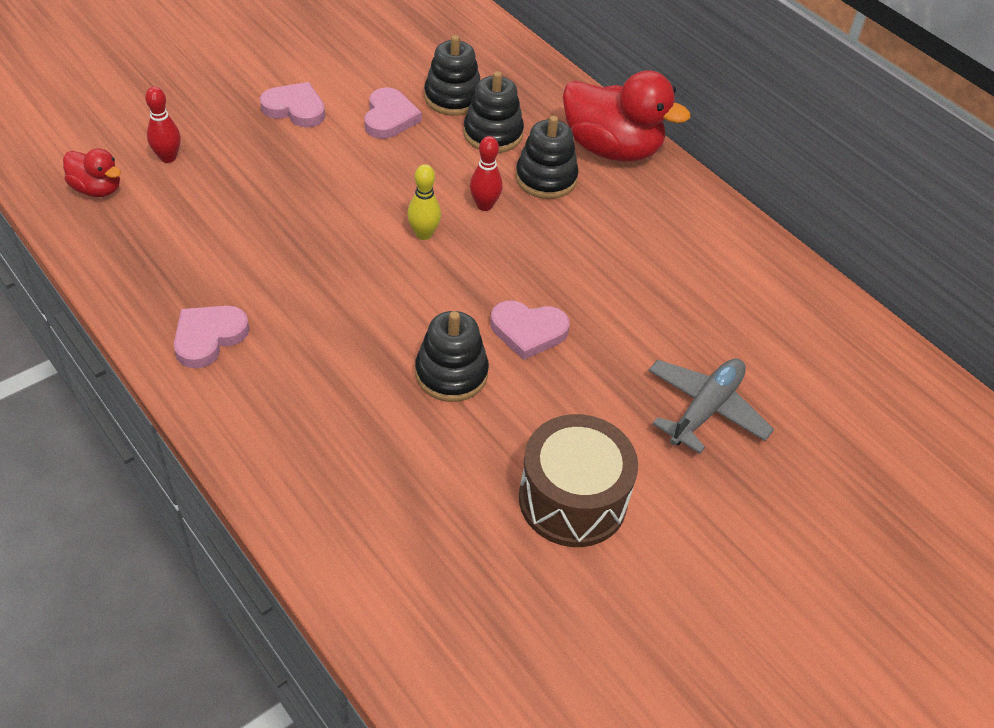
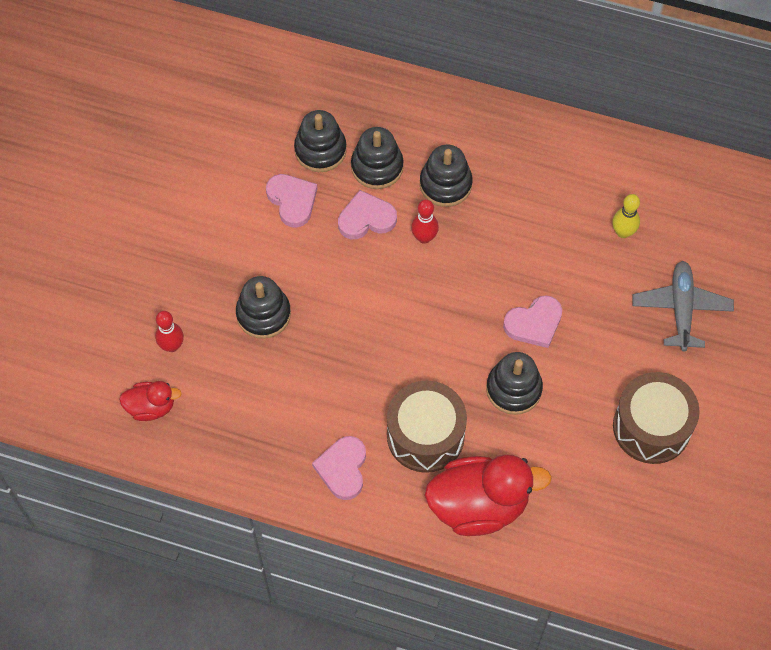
camera: 30 degrees left, 15 degrees up
pink heart [260,82,325,127] -> pink heart moved to [338,190,397,239]
yellow bowling pin [407,164,441,240] -> yellow bowling pin moved to [612,194,640,238]
red duck [563,70,691,162] -> red duck moved to [425,454,552,536]
none -> black stacking toy [236,276,291,339]
none -> brown drum [387,381,467,473]

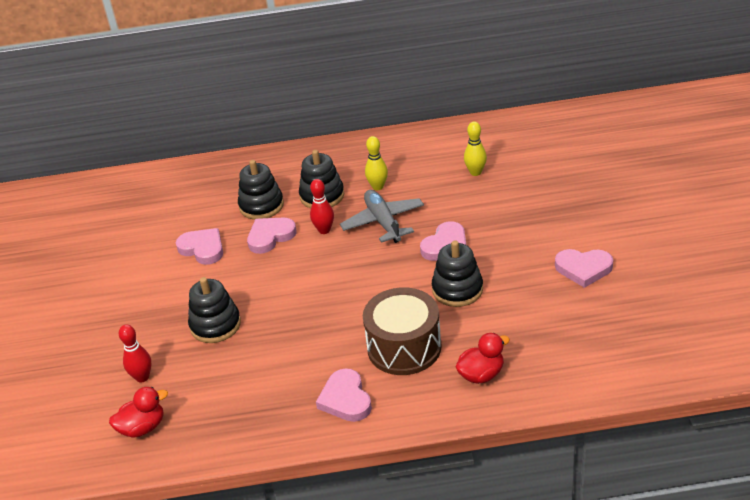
camera: 20 degrees left, 25 degrees down
black stacking toy [294,110,347,172] -> none
red duck [425,454,552,536] -> red duck [456,333,510,384], size x0.52
brown drum [613,372,700,464] -> pink heart [555,249,613,288]
grey plane [632,261,734,351] -> grey plane moved to [340,190,424,243]
none -> yellow bowling pin [365,136,388,190]

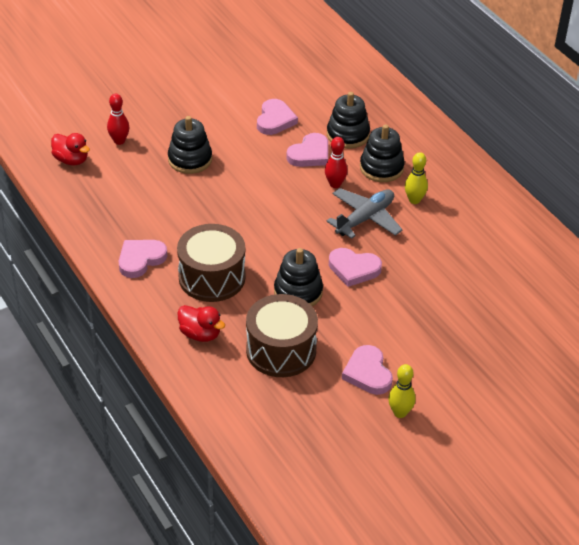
camera: 60 degrees right, 5 degrees up
pink heart [247,217,297,254] -> pink heart turned 105 degrees clockwise [286,133,328,167]
yellow bowling pin [464,122,487,176] -> yellow bowling pin moved to [388,364,416,418]
none -> brown drum [246,294,318,377]

